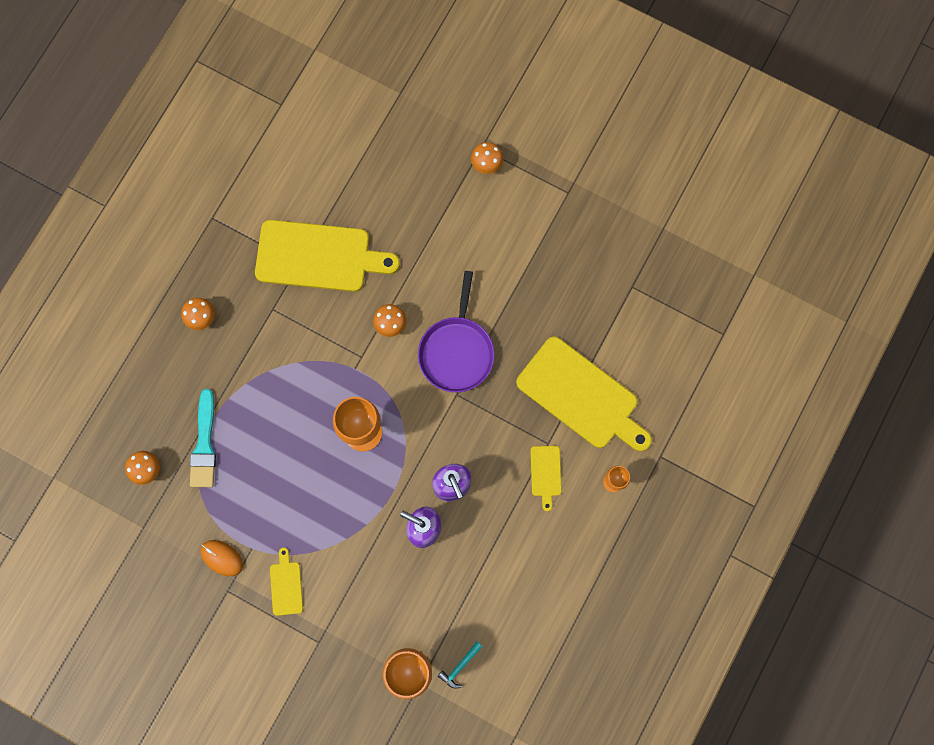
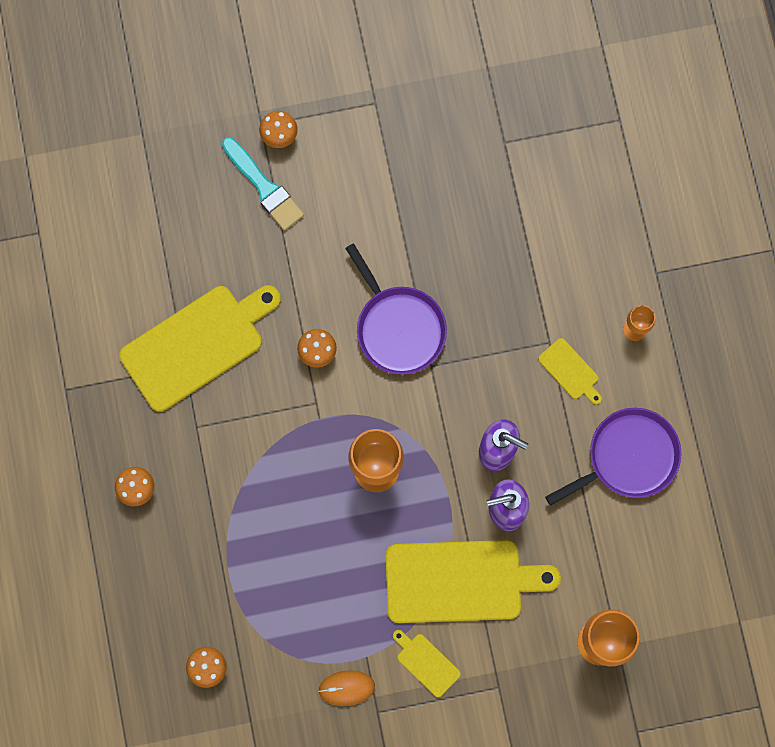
camera: 40 degrees left, 0 degrees up
turquoise brush [190,389,216,487] -> turquoise brush moved to [222,137,304,231]
turquoise hammer [438,641,483,689] -> none
yellow cutting board [516,337,652,451] -> yellow cutting board moved to [386,540,561,623]
none -> purple pan [545,408,682,506]

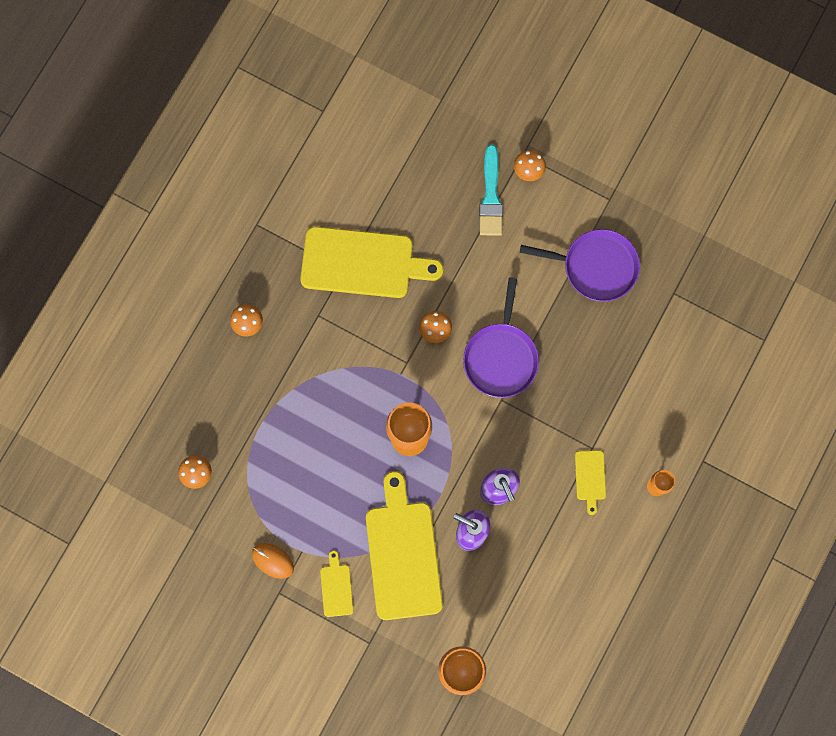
camera: 40 degrees right, 0 degrees up
yellow cutting board [386,540,561,623] -> yellow cutting board turned 135 degrees counterclockwise [366,471,443,620]
purple pan [545,408,682,506] -> purple pan moved to [520,229,640,302]

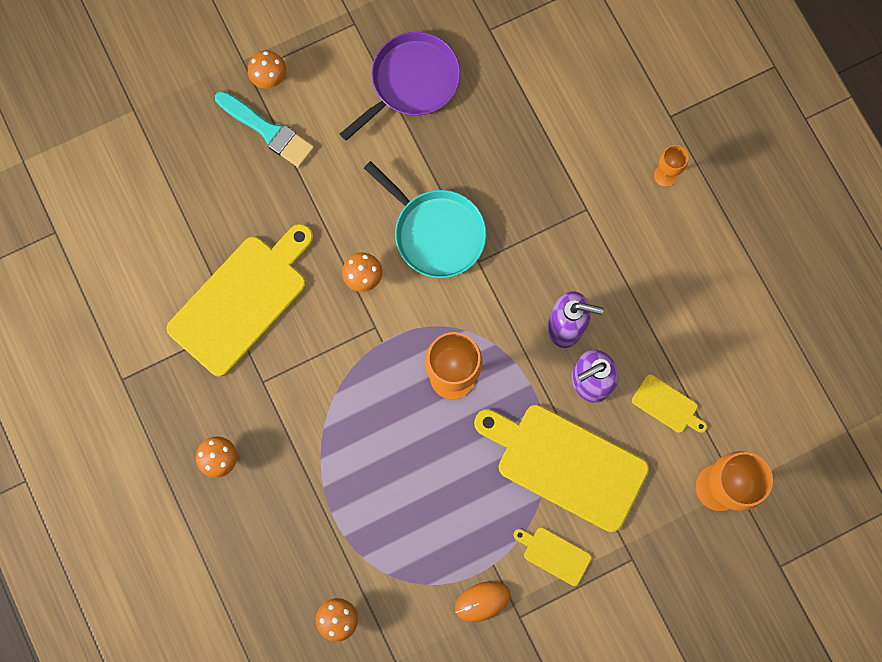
camera: 55 degrees left, 0 degrees up
purple pan [463,277,539,398] -> turquoise pan [364,161,486,278]
yellow cutting board [575,450,606,515] -> yellow cutting board moved to [632,374,707,433]

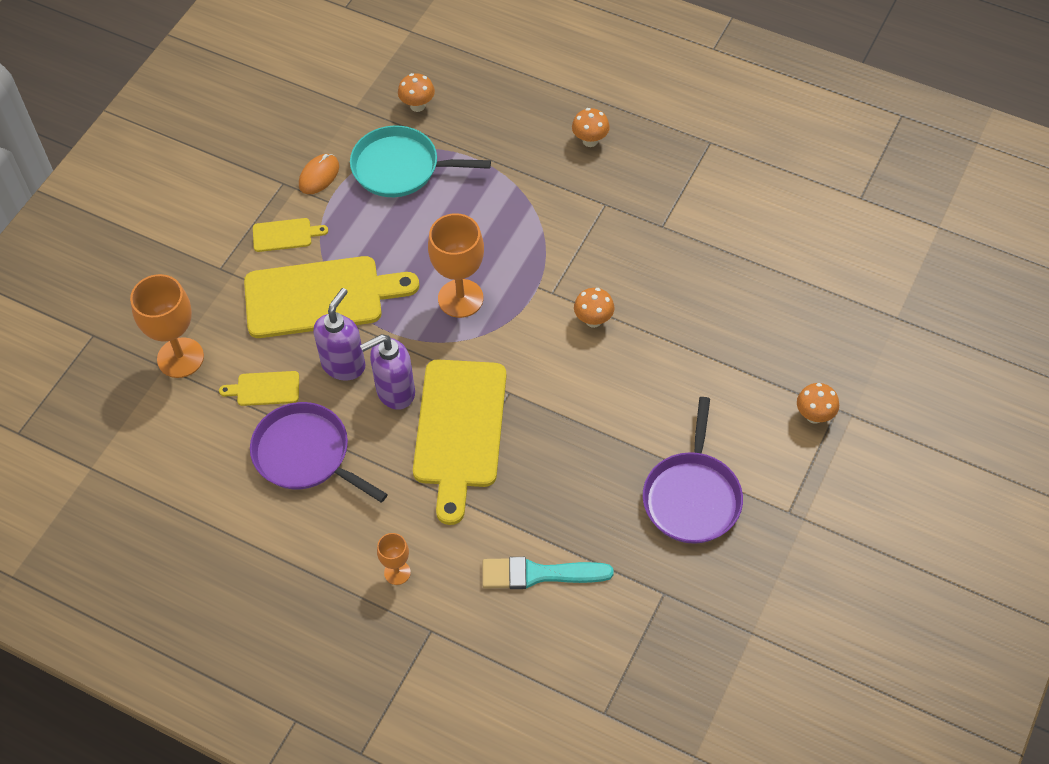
camera: 145 degrees right, 20 degrees down
yellow cutting board [167,224,314,377] -> yellow cutting board moved to [413,360,506,525]
turquoise brush [215,91,314,168] -> turquoise brush moved to [482,557,614,589]
turquoise pan [364,161,486,278] -> turquoise pan moved to [350,126,491,197]
none -> purple pan [250,402,388,503]

